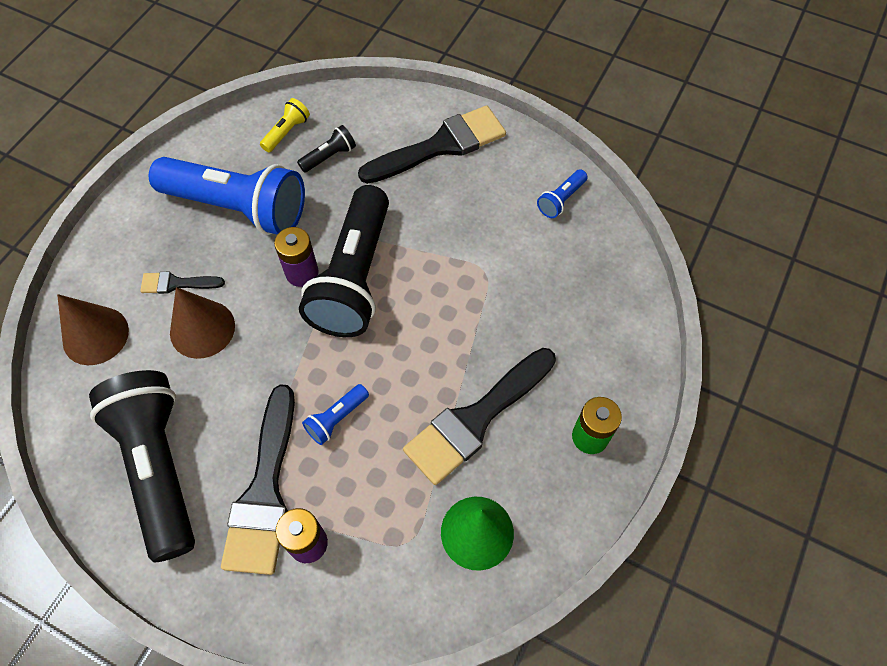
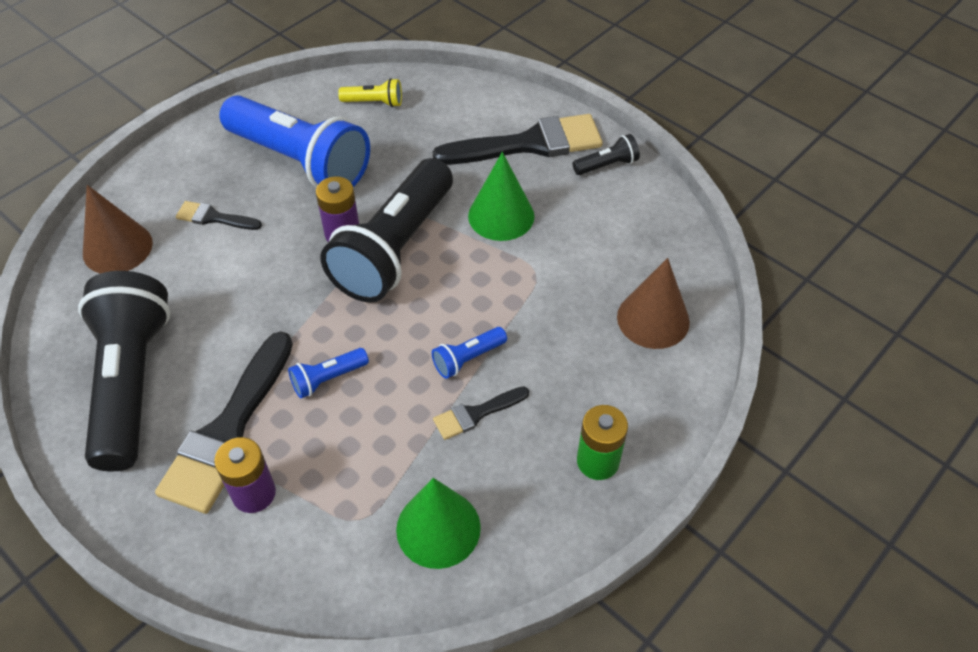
camera: 15 degrees right, 10 degrees down
brown cone [170,287,235,359] -> brown cone moved to [617,258,690,349]
yellow flashlight [260,98,310,152] -> yellow flashlight turned 45 degrees clockwise [338,78,402,107]
black flashlight [297,125,356,173] -> black flashlight moved to [572,134,640,175]
black brush [403,348,556,485] -> black brush [433,387,529,440], size x0.48
blue flashlight [537,169,588,218] -> blue flashlight moved to [432,327,507,379]
none -> green cone [468,152,535,241]

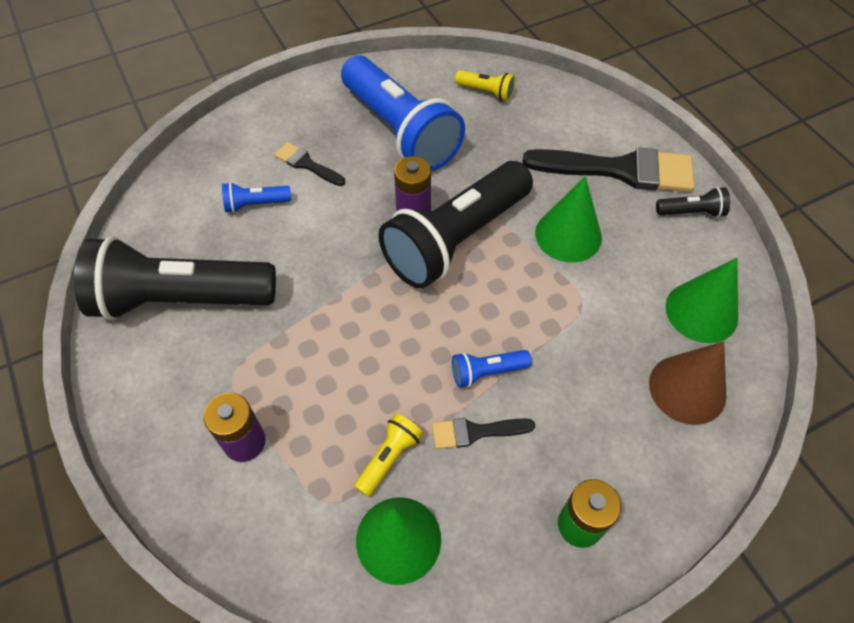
camera: 20 degrees right, 5 degrees up
black flashlight [78,271,170,471] -> black flashlight turned 105 degrees counterclockwise [74,236,276,320]
brown cone [83,185,153,274] -> none
black brush [155,331,293,514] -> none
blue flashlight [288,348,369,398] -> blue flashlight moved to [222,182,291,213]
none -> yellow flashlight [354,413,423,497]
none -> green cone [666,258,738,343]

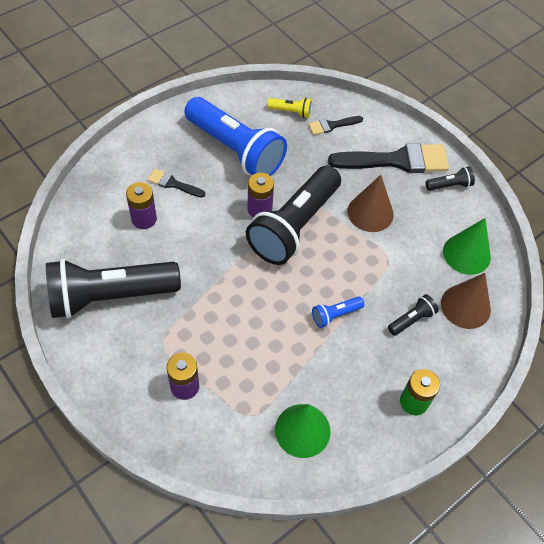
camera: 15 degrees left, 0 degrees up
blue flashlight [222,182,291,213] -> purple battery [126,182,157,229]
yellow flashlight [354,413,423,497] -> none
black brush [432,418,535,449] -> black brush moved to [308,116,363,135]
green cone [535,176,602,263] -> brown cone [347,175,394,232]
none -> black flashlight [388,294,439,336]

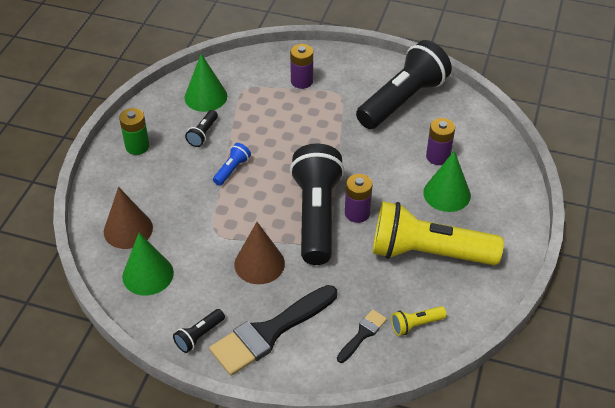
camera: 150 degrees right, 10 degrees down
black brush [148,169,205,198] -> green cone [423,151,471,212]
blue flashlight [184,97,287,176] -> yellow flashlight [373,201,504,265]
black flashlight [388,294,439,336] -> black flashlight moved to [185,110,218,147]

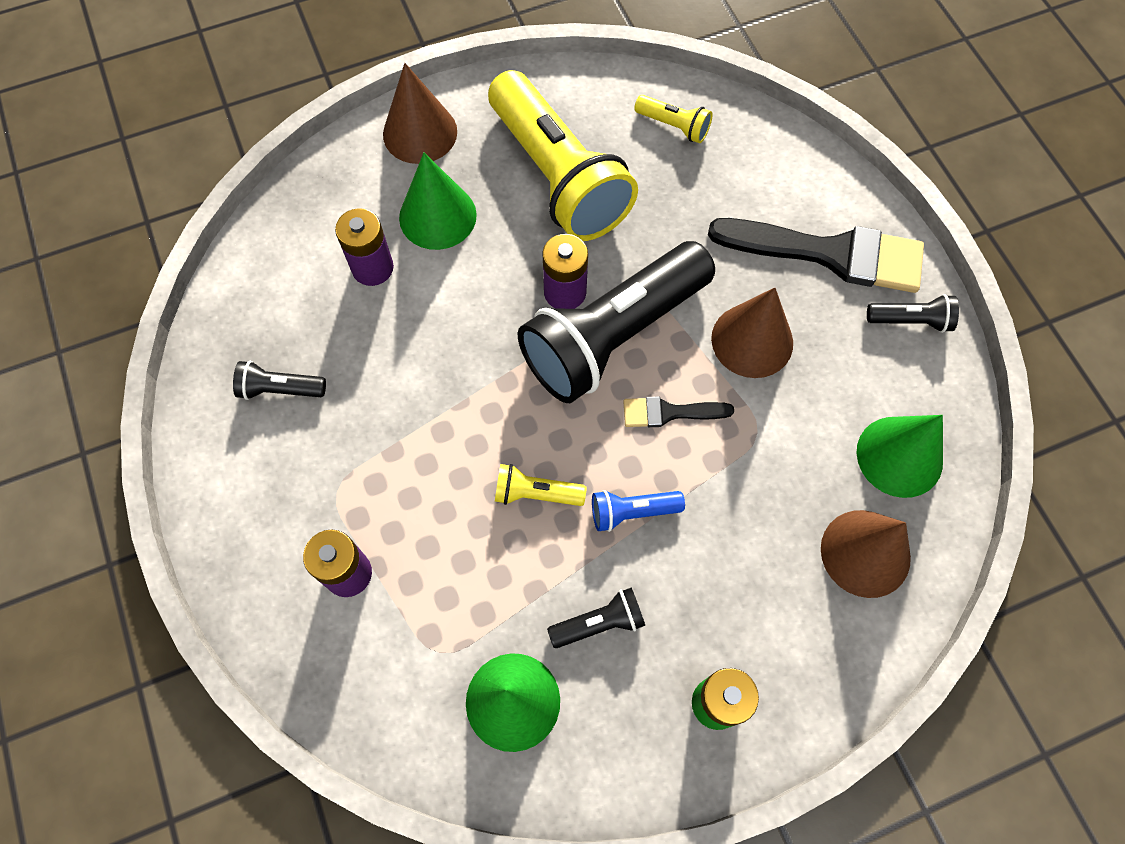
camera: 130 degrees left, 20 degrees up
black brush [337,309,387,363] -> black brush moved to [623,397,734,427]
black flashlight [356,40,452,129] -> black flashlight [233,361,326,400], size x0.41
none -> brown cone [383,63,457,164]
none -> yellow flashlight [495,464,586,506]

